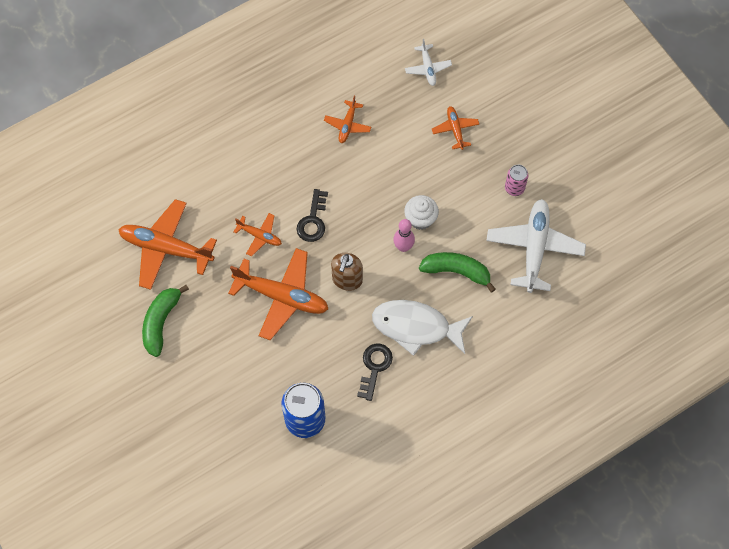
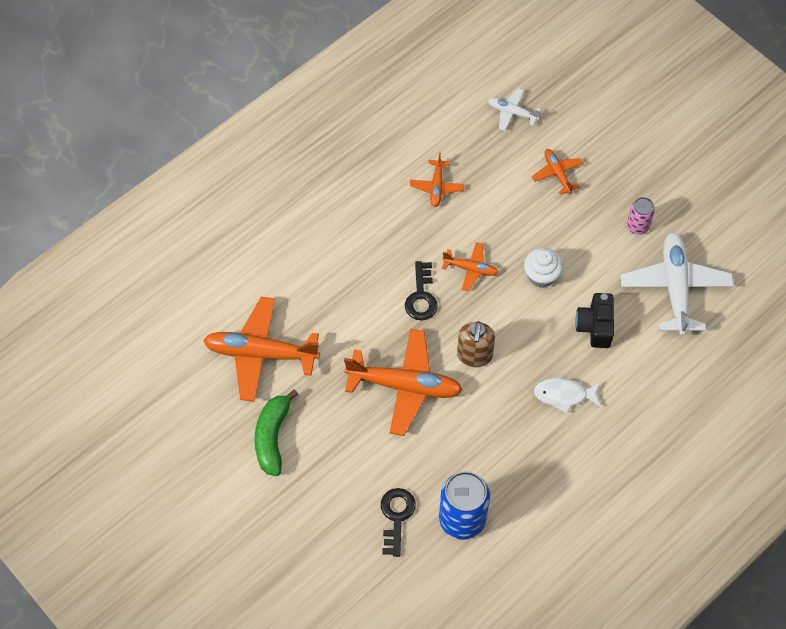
camera: 10 degrees left, 5 degrees down
orange plane [234,213,282,257] -> orange plane moved to [442,242,499,291]
black key [357,344,393,401] -> black key moved to [381,488,416,557]
white fish [372,300,473,356] -> white fish [534,378,601,414], size x0.59
pink bowling pin [393,219,415,252] -> none
white plane [405,39,452,86] -> white plane turned 135 degrees clockwise [488,88,541,131]
green banana [419,252,496,293] -> black camera [575,293,614,348]

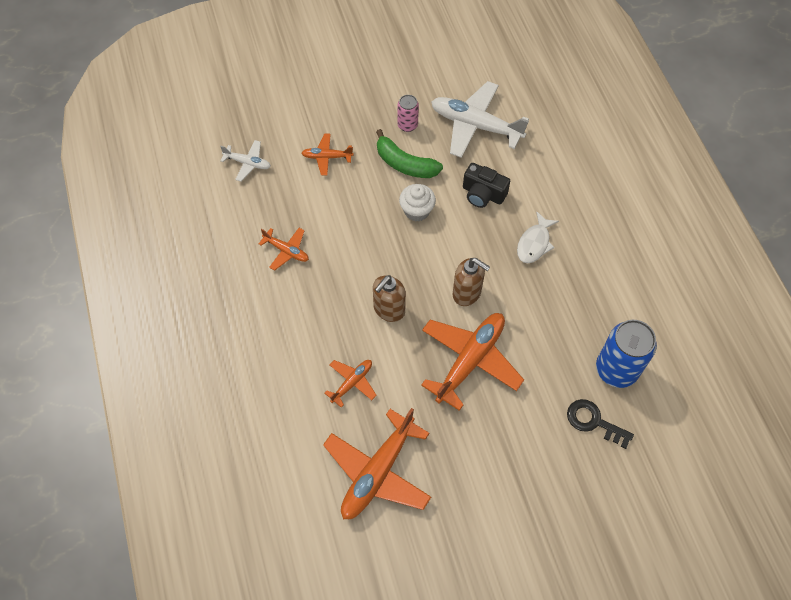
camera: 65 degrees left, 0 degrees up
green banana [254,389,298,476] -> green banana moved to [376,129,443,178]
black key [405,261,438,320] -> brown soap dispenser [373,275,406,322]
orange plane [442,242,499,291] -> orange plane moved to [325,360,377,408]
white plane [488,88,541,131] -> white plane turned 120 degrees counterclockwise [220,140,271,181]

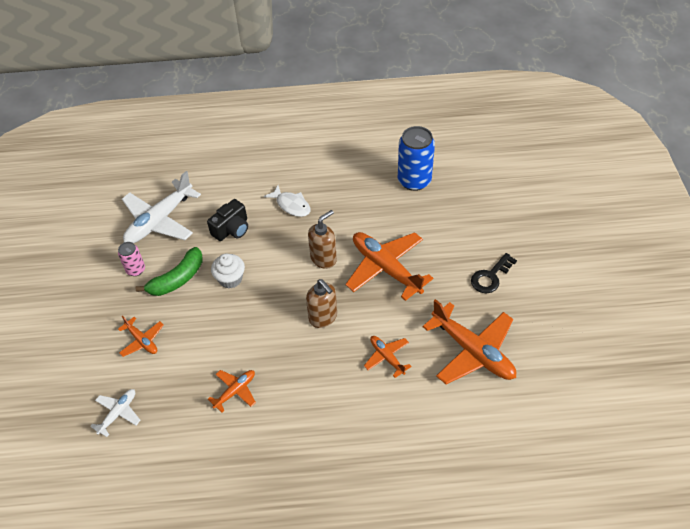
camera: 75 degrees left, 10 degrees down
orange plane [302,134,354,175] -> orange plane turned 60 degrees counterclockwise [118,316,164,357]
black key [567,399,634,449] -> black key moved to [471,253,517,293]

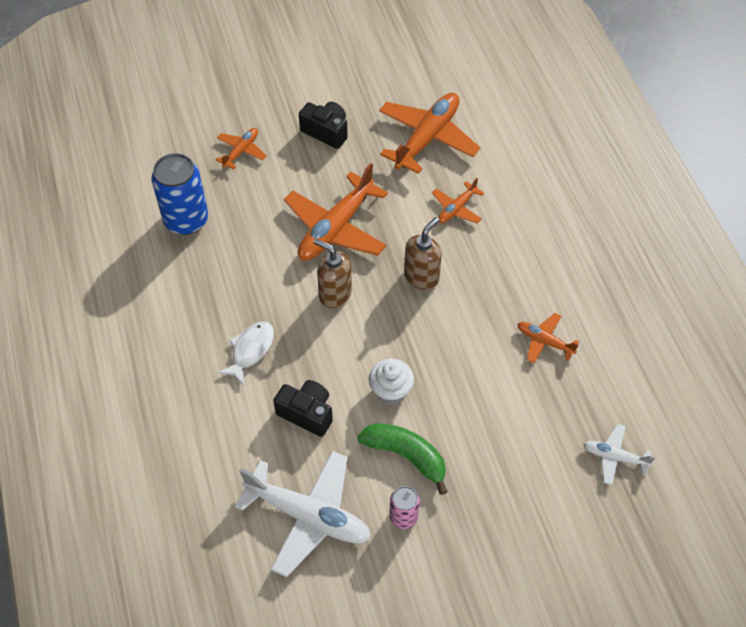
camera: 105 degrees left, 5 degrees up
orange plane [118,316,164,357] -> orange plane moved to [216,128,267,169]
black key [471,253,517,293] -> black camera [299,102,348,149]

